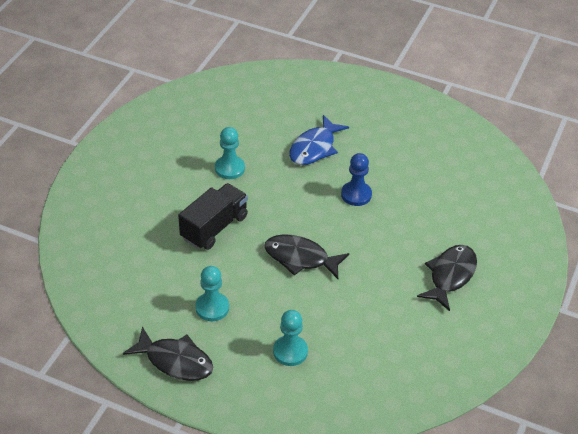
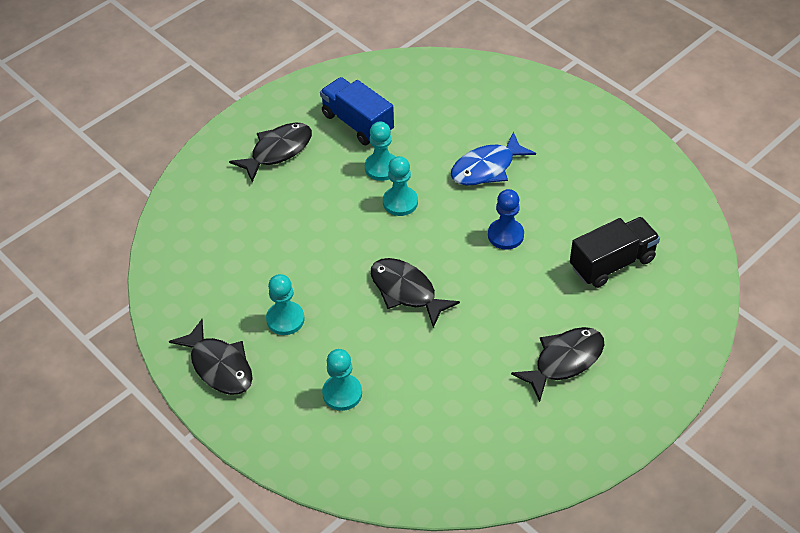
camera: 25 degrees right, 5 degrees up
black truck [178,183,248,250] -> black truck moved to [570,217,660,288]
none -> black fish [229,122,312,182]
none -> blue truck [320,77,394,145]
none -> turquoise pawn [383,156,418,216]

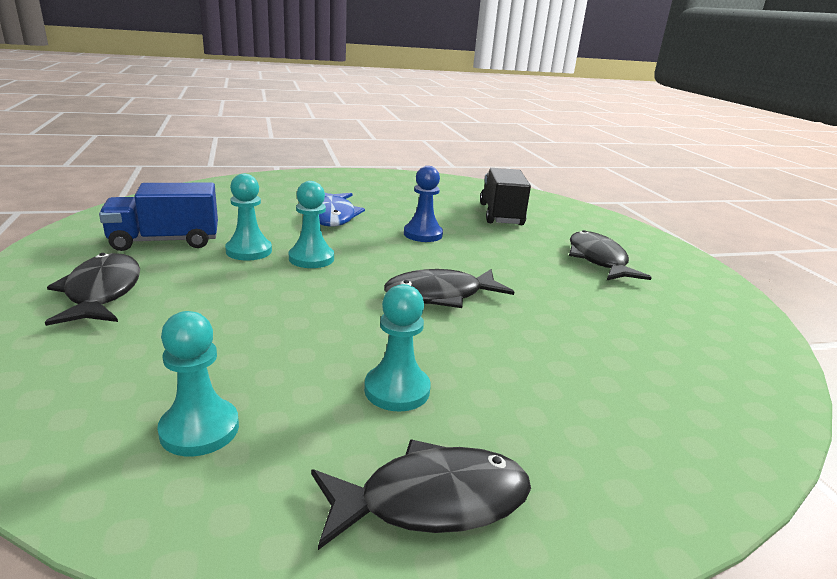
camera: 65 degrees left, 25 degrees down
turquoise pawn [322,349,362,411] -> turquoise pawn moved to [157,311,239,456]

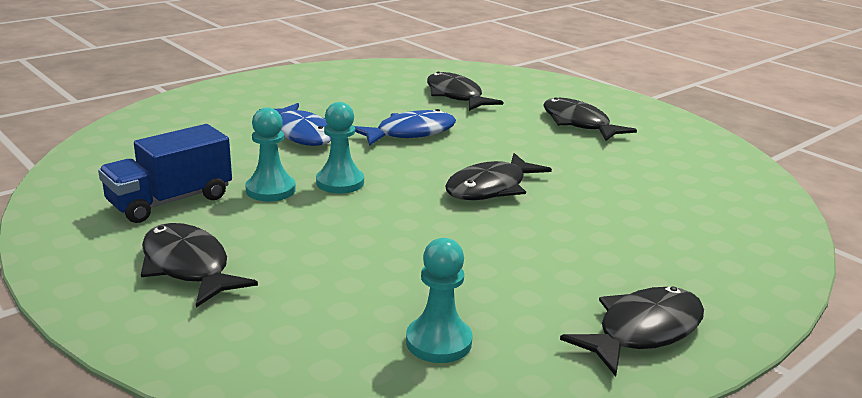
camera: 25 degrees left, 0 degrees up
turquoise pawn [364,284,431,411] -> none
blue pawn [404,166,443,242] -> blue fish [354,109,456,146]
black truck [480,168,531,225] -> black fish [427,71,503,111]

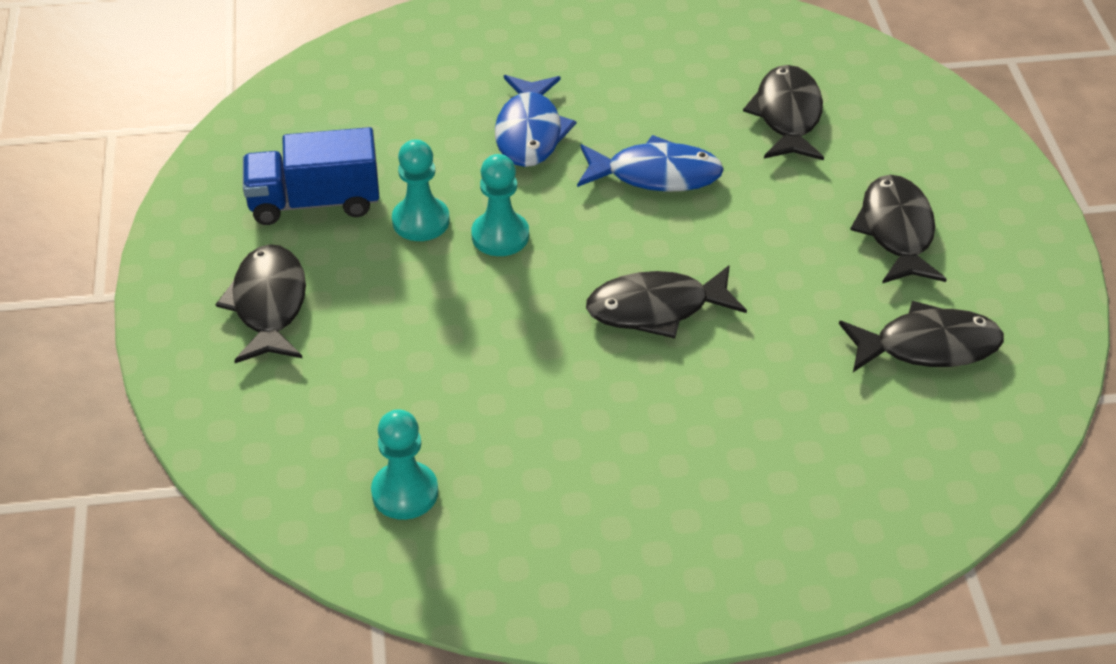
camera: 35 degrees right, 20 degrees up
black fish [560,286,704,376] -> black fish moved to [839,301,1004,372]

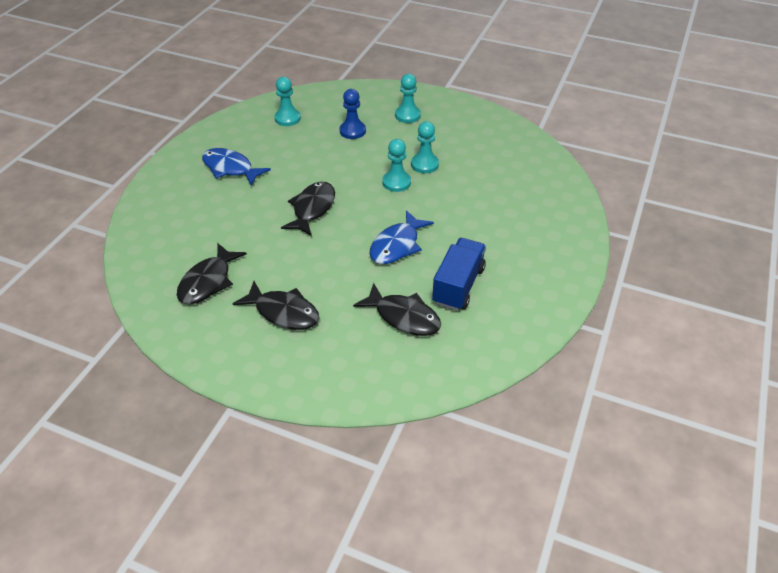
camera: 120 degrees right, 0 degrees up
black fish [216,244,306,363] -> turquoise pawn [395,74,421,123]
blue truck [243,127,379,225] -> blue truck moved to [432,238,486,311]
blue fish [495,75,576,167] -> blue fish moved to [202,148,271,186]
none -> blue pawn [340,89,366,139]

